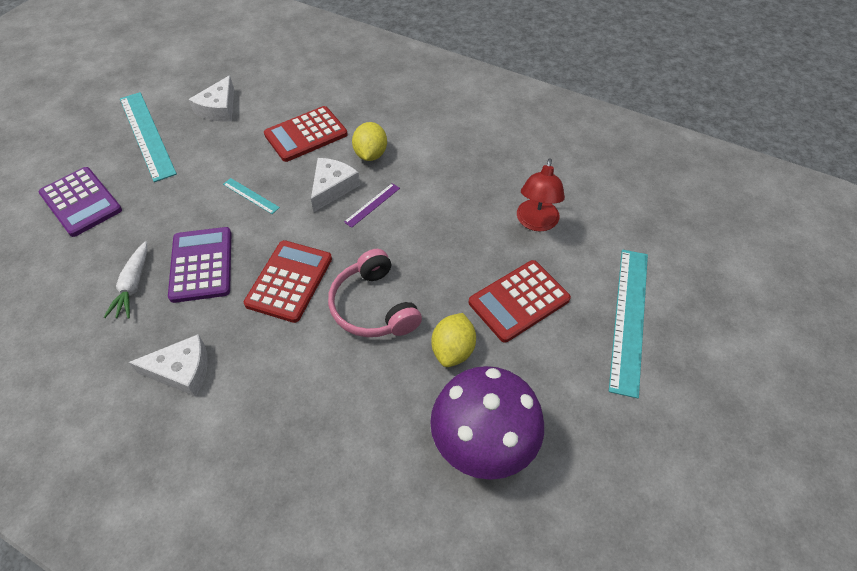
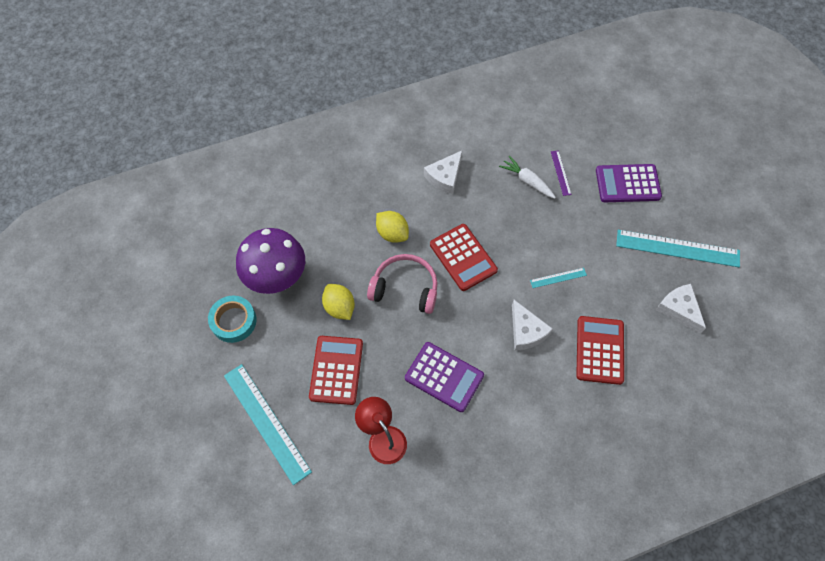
camera: 130 degrees right, 10 degrees up
purple calculator [168,227,232,303] -> purple calculator moved to [405,342,484,412]
purple ruler [344,183,400,228] -> purple ruler moved to [551,150,572,196]
yellow lemon [352,122,387,161] -> yellow lemon moved to [376,211,409,243]
none -> turquoise tape [208,296,257,343]

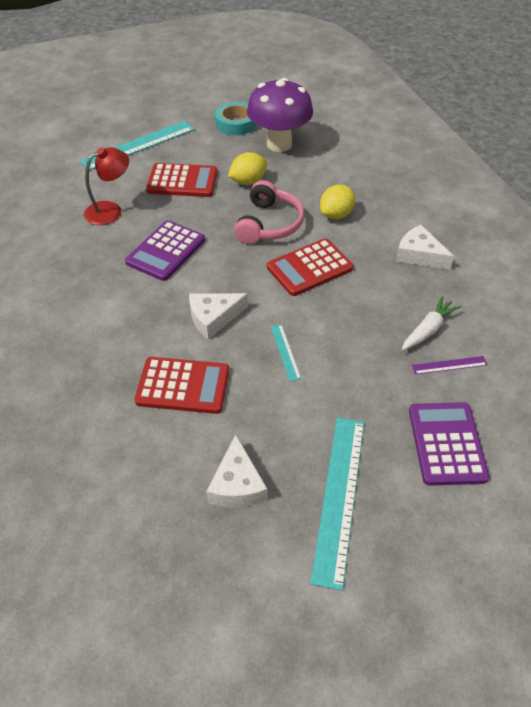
camera: 90 degrees right, 15 degrees down
white cheese [656,284,706,334] -> white cheese turned 120 degrees clockwise [206,434,268,507]

